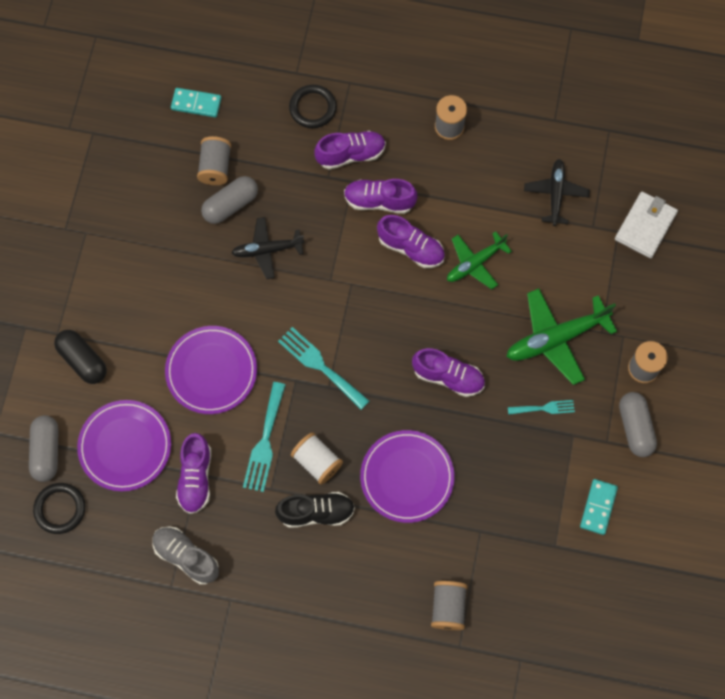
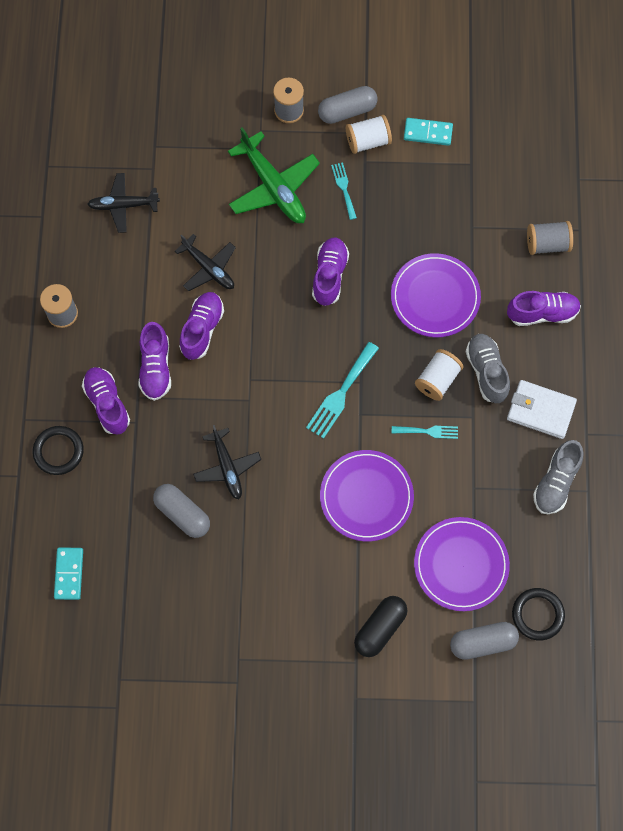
camera: 100 degrees left, 0 degrees up
purple shoe [176,433,211,514] -> purple shoe moved to [507,291,581,326]
grey spool [197,136,231,185] -> none
turquoise fork [243,382,286,492] -> turquoise fork [392,426,458,439], size x0.60
black shoe [275,492,355,528] -> grey shoe [466,334,510,403]
green plane [447,231,512,290] -> black plane [175,234,236,291]
white wallet [615,192,678,258] -> white wallet moved to [507,380,577,439]
none -> white spool [346,115,392,154]

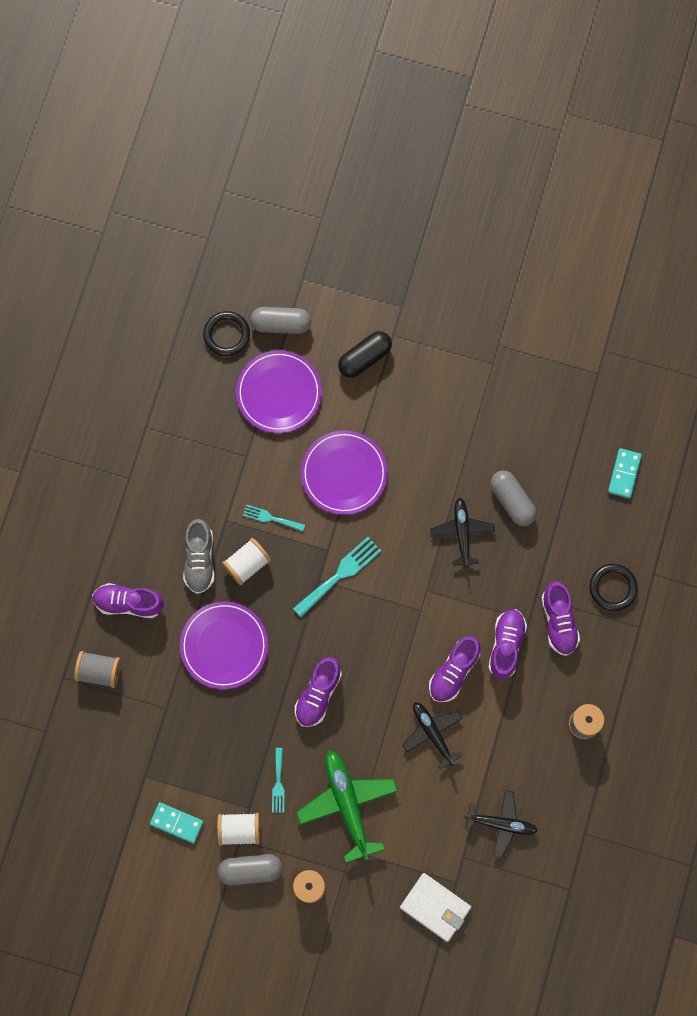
camera: 165 degrees left, 5 degrees up
white wallet [507,380,577,439] -> white wallet moved to [400,873,471,942]
grey shoe [533,440,584,514] -> none

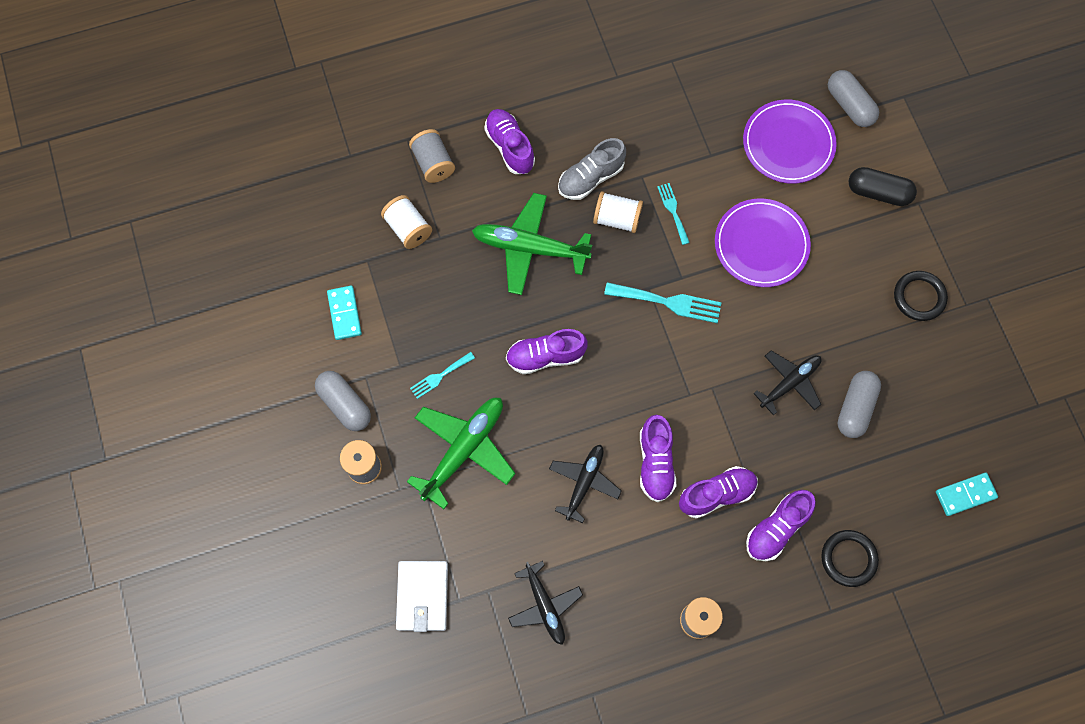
camera: 55 degrees right, 5 degrees down
purple plate [180,601,268,689] -> green plane [472,193,592,295]
black ring [203,311,250,356] -> black ring moved to [894,271,948,321]
white spool [217,813,260,846] -> white spool moved to [381,195,432,249]
purple shoe [429,636,480,702] -> purple shoe turned 90 degrees counterclockwise [640,415,676,502]

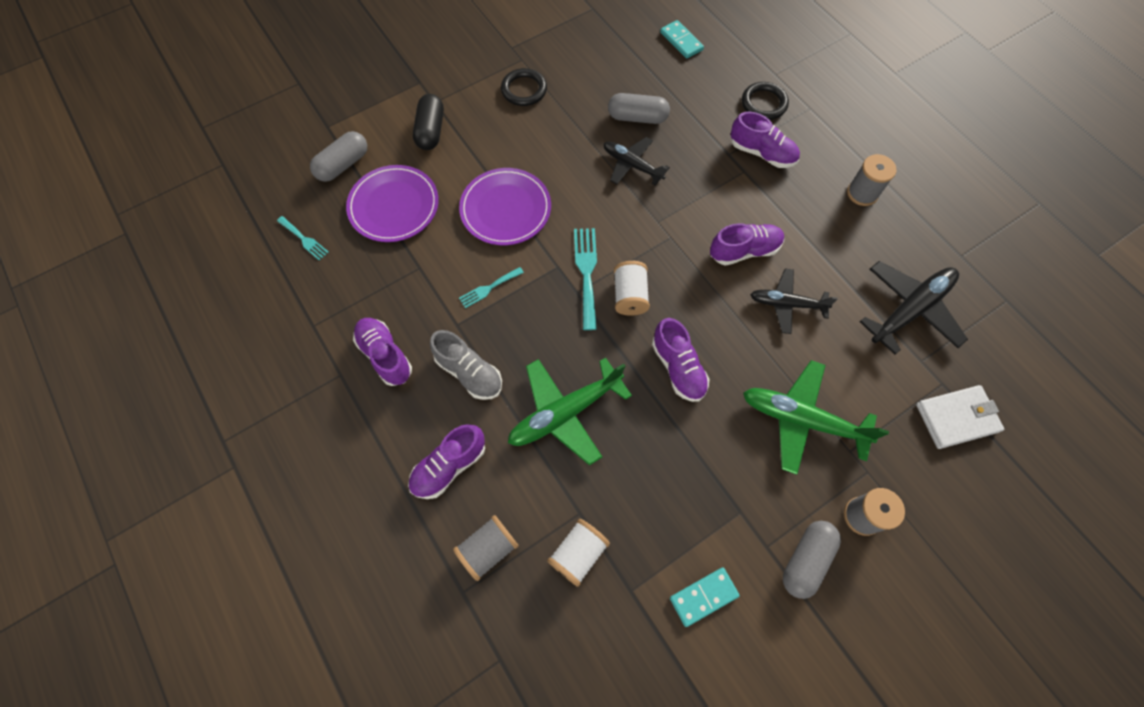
camera: 105 degrees left, 5 degrees down
turquoise fork [410,352,475,399] -> turquoise fork moved to [277,216,329,261]
green plane [472,193,592,295] -> green plane turned 60 degrees clockwise [508,358,632,466]
black plane [508,561,583,645] -> black plane [860,261,968,355], size x1.55
white spool [593,191,643,233] -> white spool moved to [614,261,650,316]
purple shoe [679,466,758,519] -> purple shoe moved to [353,318,412,386]

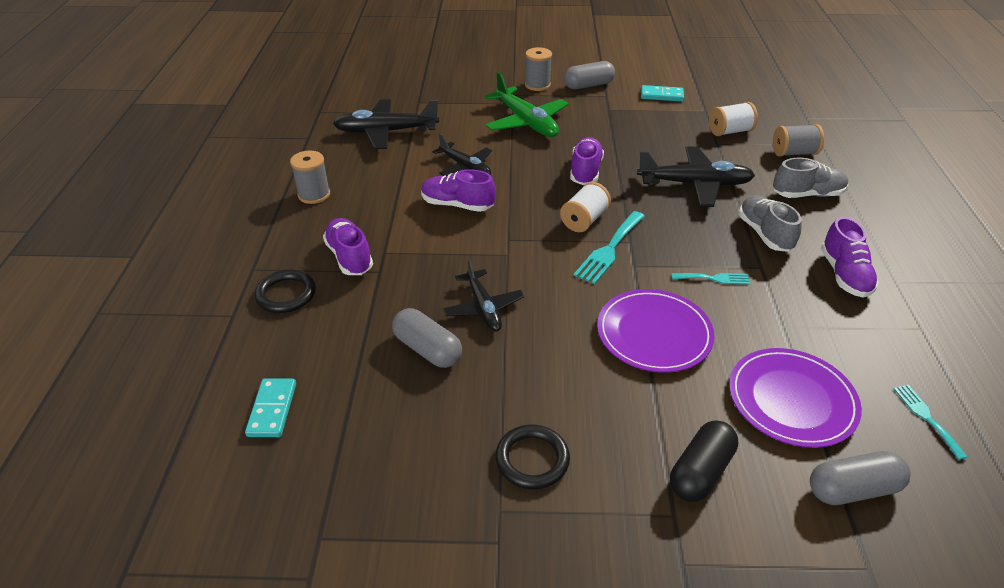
camera: 145 degrees left, 25 degrees down
purple shoe [408,424,485,499] -> grey shoe [773,158,848,198]
green plane [508,358,632,466] -> black plane [637,146,755,207]
white wallet [916,385,1004,449] -> none

